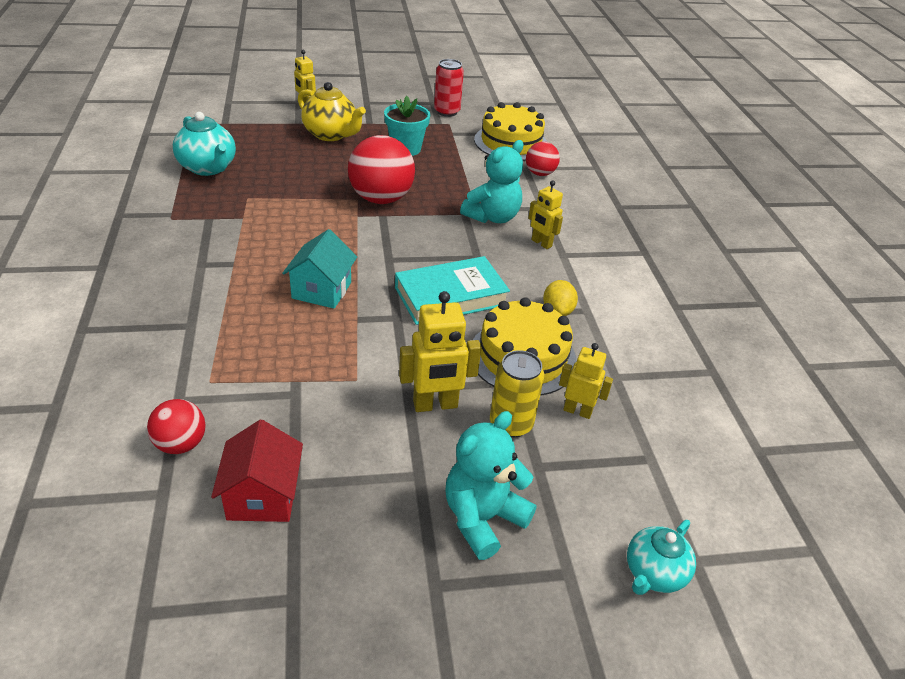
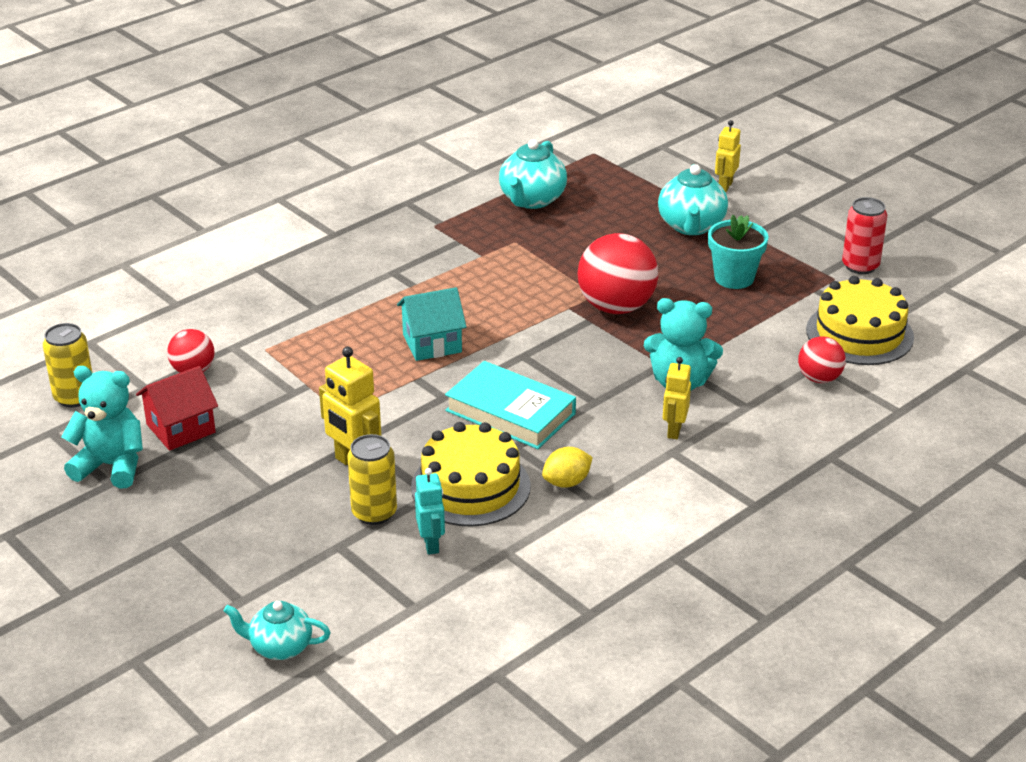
camera: 60 degrees right, 5 degrees down
yellow teapot [298,82,366,141] -> turquoise teapot [658,164,728,235]
turquoise teddy bear [445,411,536,560] -> turquoise teddy bear moved to [61,366,143,488]
yellow robot [559,343,613,419] -> turquoise robot [415,468,445,555]
none -> yellow can [43,323,92,407]

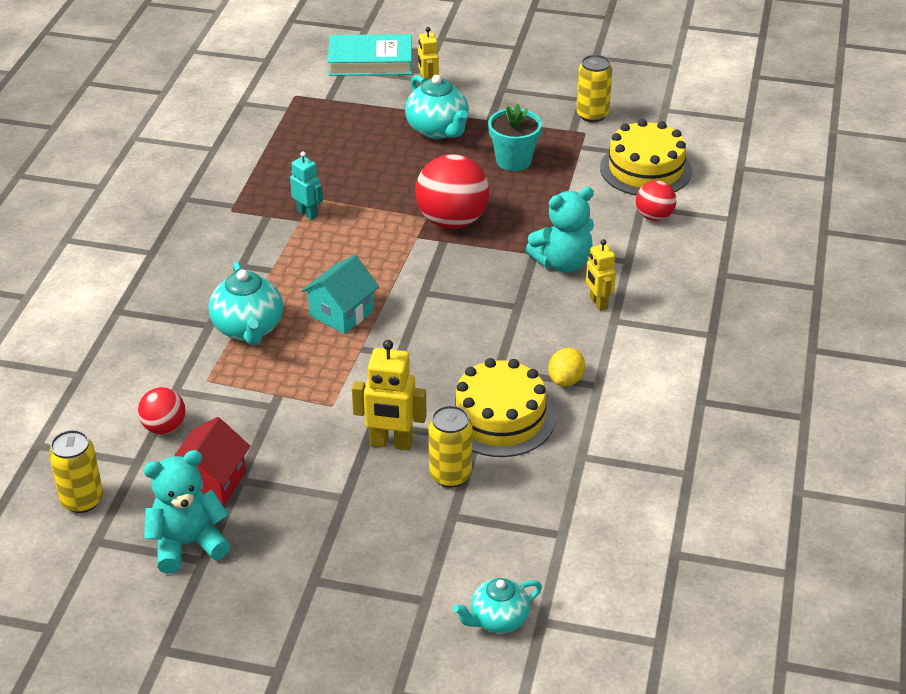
camera: 35 degrees left, 5 degrees up
turquoise robot [415,468,445,555] -> turquoise robot moved to [290,152,323,220]
turquoise book [445,361,576,449] -> turquoise book moved to [328,34,412,76]
turquoise teapot [499,139,567,209] -> turquoise teapot moved to [209,261,283,345]
red can [842,197,887,274] -> yellow can [576,55,612,122]

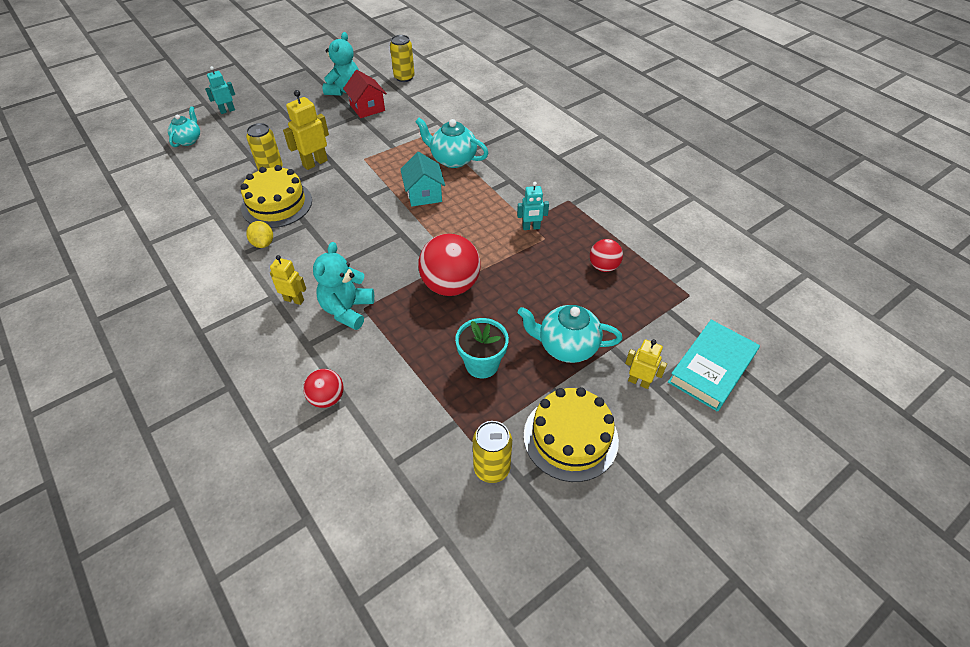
camera: 130 degrees right, 10 degrees up
red ball [138,387,186,434] -> red ball moved to [590,239,623,272]
yellow cake [600,119,692,196] -> yellow cake moved to [524,387,619,482]
none -> turquoise robot [205,66,235,114]

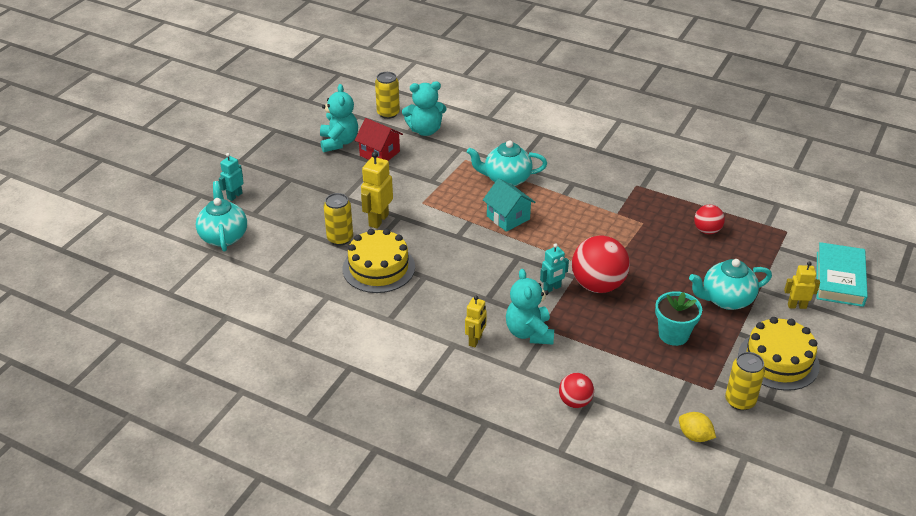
camera: 25 degrees left, 10 degrees down
turquoise teapot [168,106,200,147] -> turquoise teapot [196,181,247,252], size x1.51
yellow lemon [246,221,273,248] -> yellow lemon moved to [679,412,716,442]
yellow robot [270,255,306,305] -> yellow robot turned 120 degrees clockwise [465,296,487,347]
turquoise robot [517,182,549,230] -> turquoise robot moved to [540,244,569,292]
none -> turquoise teddy bear [402,81,447,136]

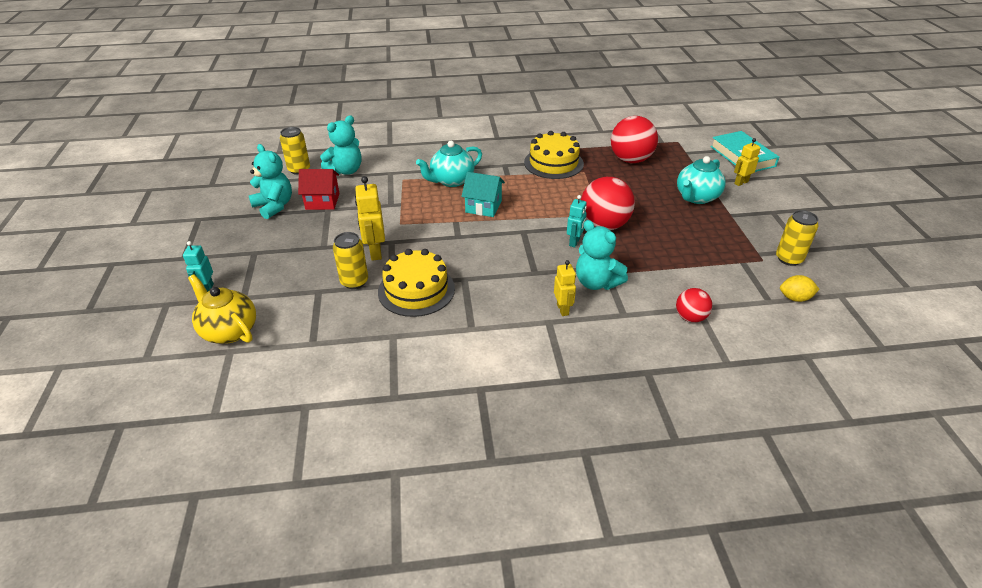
camera: 35 degrees left, 0 degrees up
turquoise teapot [196,181,247,252] -> yellow teapot [188,274,256,344]
turquoise flower pot [655,291,702,346] -> none
red ball [694,205,725,234] -> red ball [611,116,658,163], size x1.81
yellow cake [738,317,820,391] -> yellow cake moved to [524,131,584,179]

